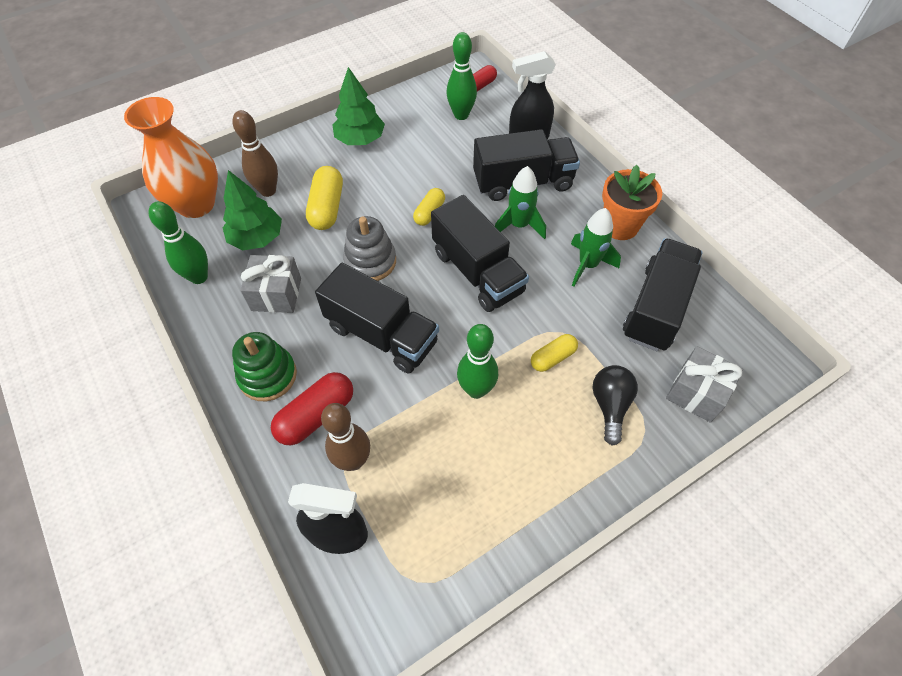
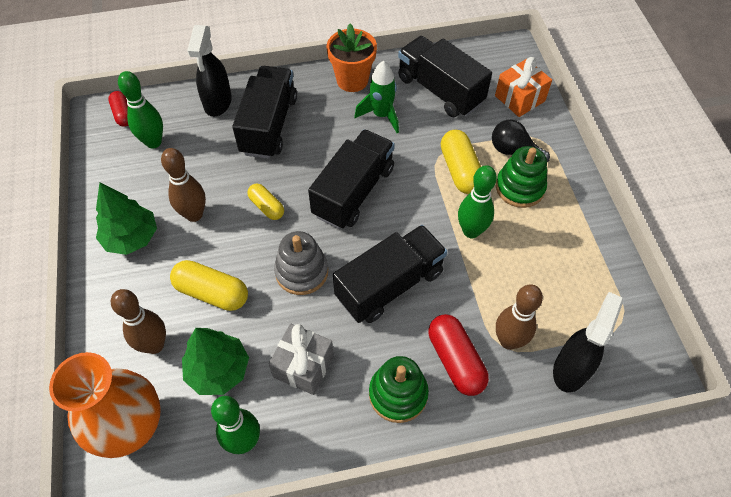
camera: 70 degrees left, 0 degrees up
black truck [431,195,529,312] -> black truck turned 45 degrees counterclockwise [308,129,395,229]
green rocket [495,166,546,239] -> none
yellow capsule [531,334,578,372] -> yellow capsule [441,130,481,194], size x1.61
grey gift [666,346,743,423] -> orange gift [495,57,552,117]
none -> brown bowling pin [161,148,206,222]
none -> green stacking toy [496,146,547,208]

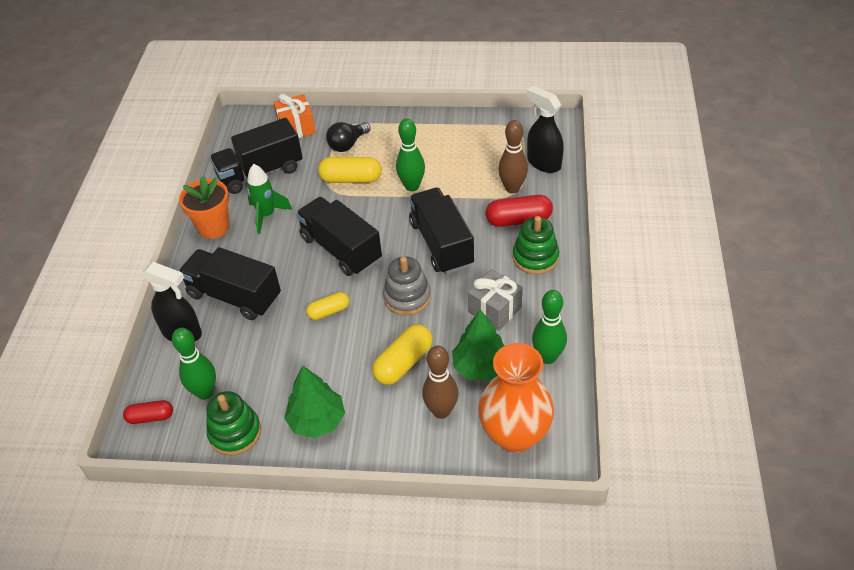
camera: 70 degrees left, 10 degrees down
brown bowling pin [161,148,206,222] -> none
green stacking toy [496,146,547,208] -> green stacking toy moved to [206,391,261,456]

